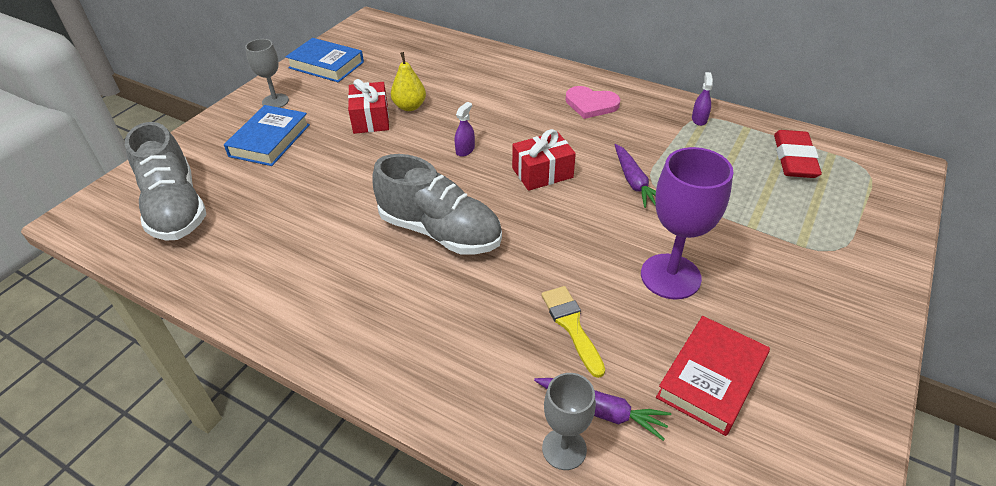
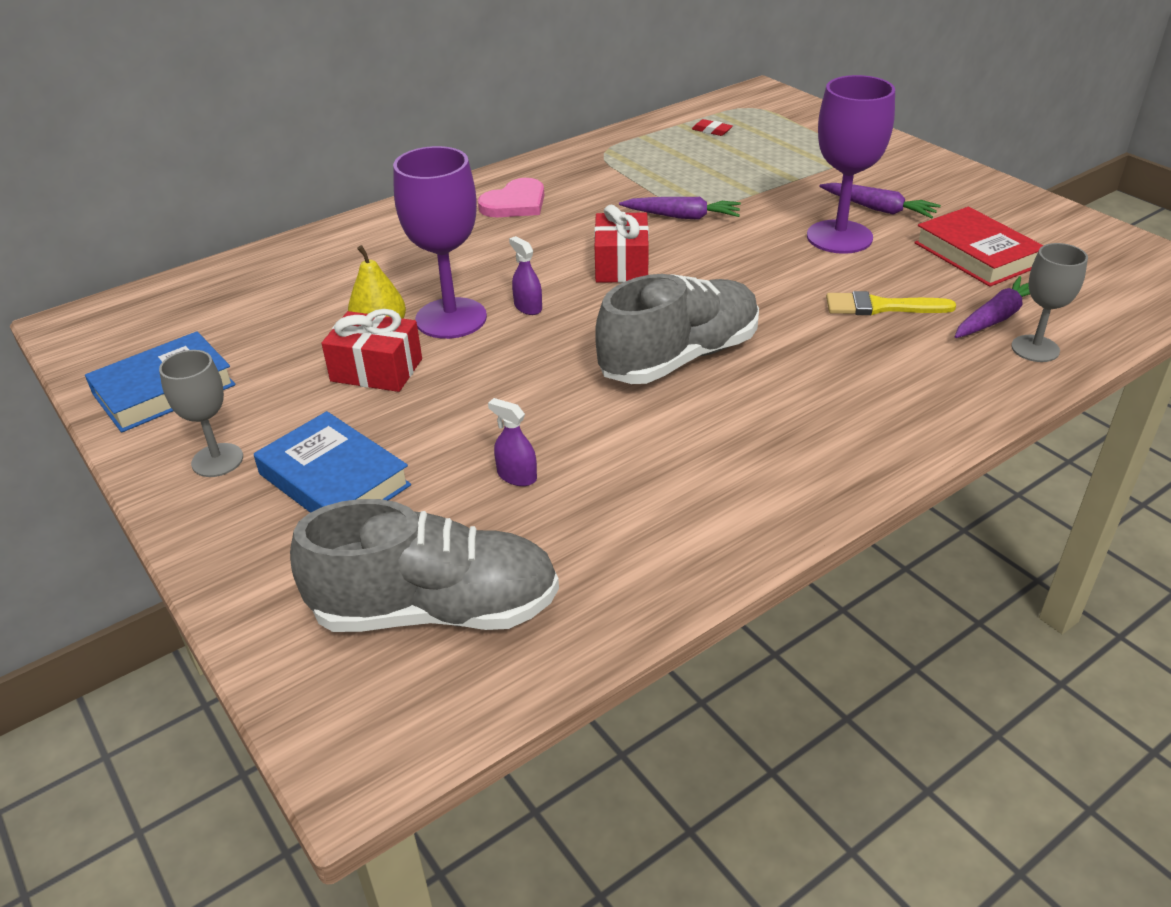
camera: 65 degrees left, 5 degrees down
purple spray bottle [692,72,713,126] -> purple spray bottle moved to [488,398,537,486]
red eraser [774,130,822,178] -> red eraser [692,119,733,136], size x0.45
none -> purple goblet [393,146,487,339]
none -> purple carrot [819,183,941,218]

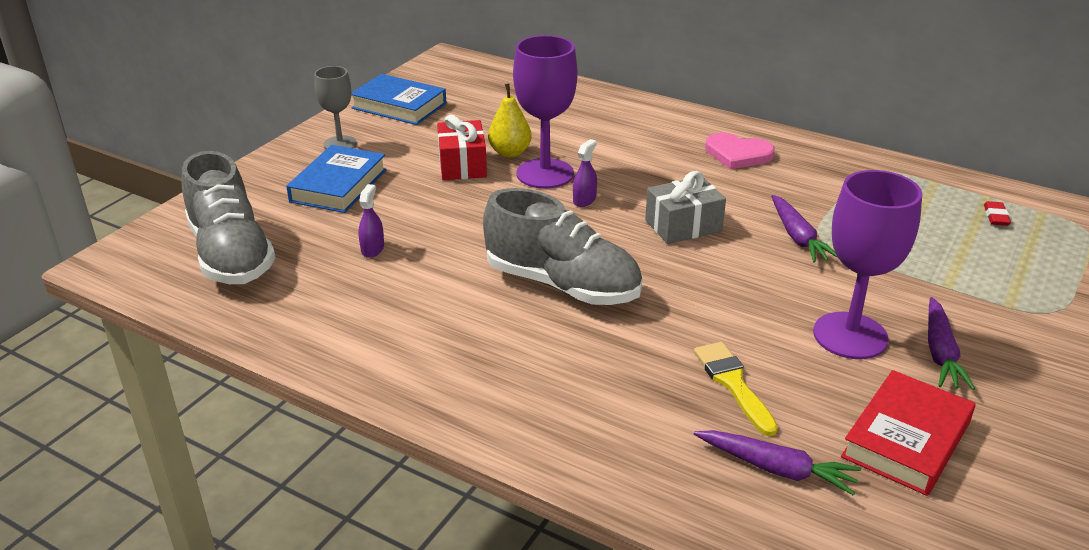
camera: 65 degrees right, 5 degrees down
red gift [594,205,649,283] -> grey gift [645,171,726,244]
grey goblet [1011,243,1088,362] -> none

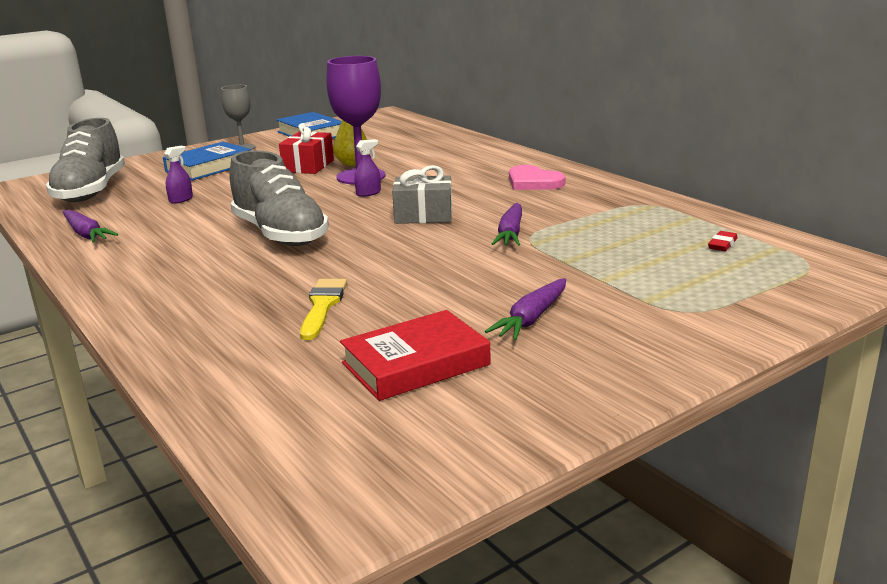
camera: 25 degrees right, 10 degrees down
purple carrot [694,430,861,496] -> purple carrot moved to [63,210,119,243]
purple goblet [813,170,922,359] -> none

